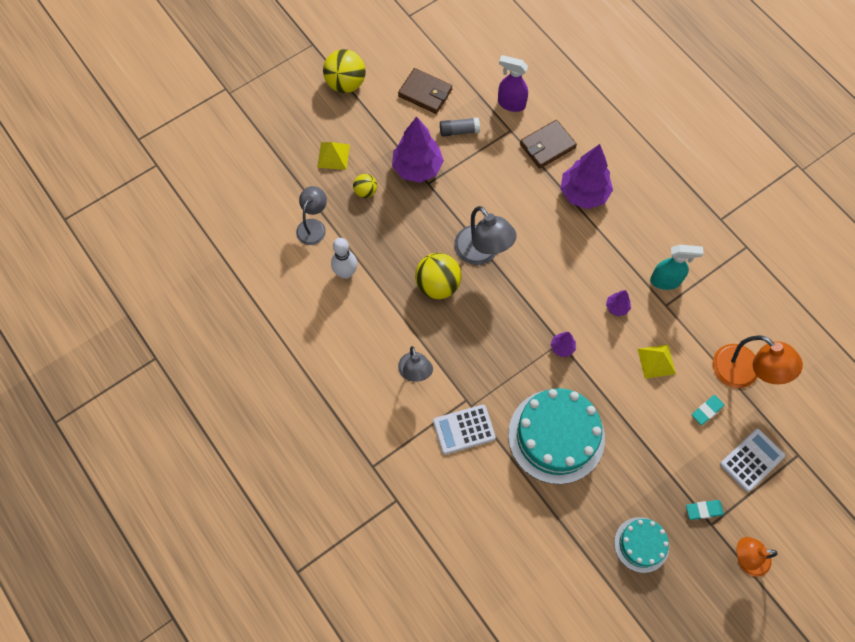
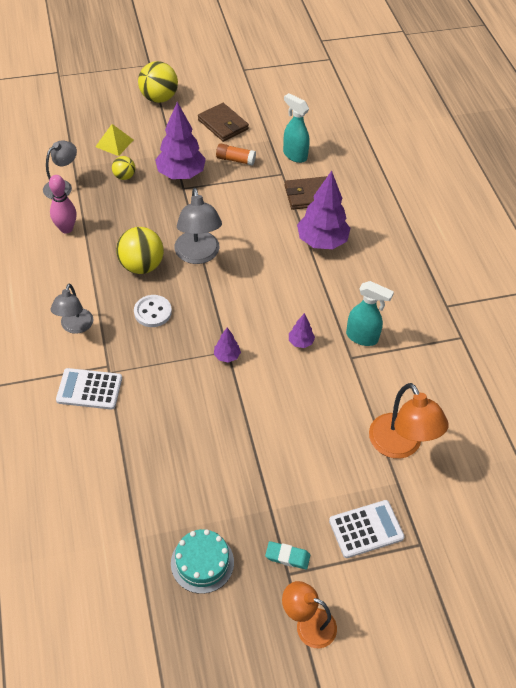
camera: 20 degrees right, 15 degrees down
white bowling pin [331,238,357,279] -> pink bowling pin [49,175,76,234]
grey glue stick [440,117,480,137] -> orange glue stick [216,143,256,166]
purple spray bottle [498,55,528,112] -> turquoise spray bottle [283,93,309,163]
turquoise cake [508,388,605,484] -> none
yellow pyramid [638,344,676,379] -> none
turquoise eraser [692,395,725,425] -> none
none -> white button [134,295,172,327]

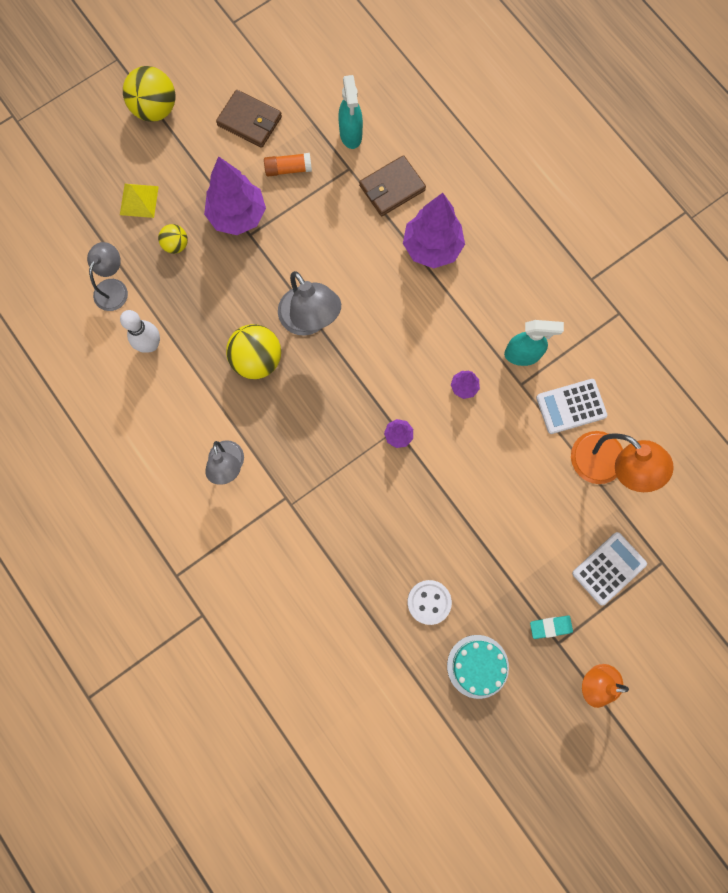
camera: 20 degrees left, 25 degrees up
pink bowling pin [49,175,76,234] -> white bowling pin [120,310,160,353]
white calculator [56,368,122,410] -> white calculator moved to [536,379,607,434]
white button [134,295,172,327] -> white button moved to [407,580,452,625]
turquoise spray bottle [283,93,309,163] -> turquoise spray bottle turned 120 degrees counterclockwise [338,75,363,149]

